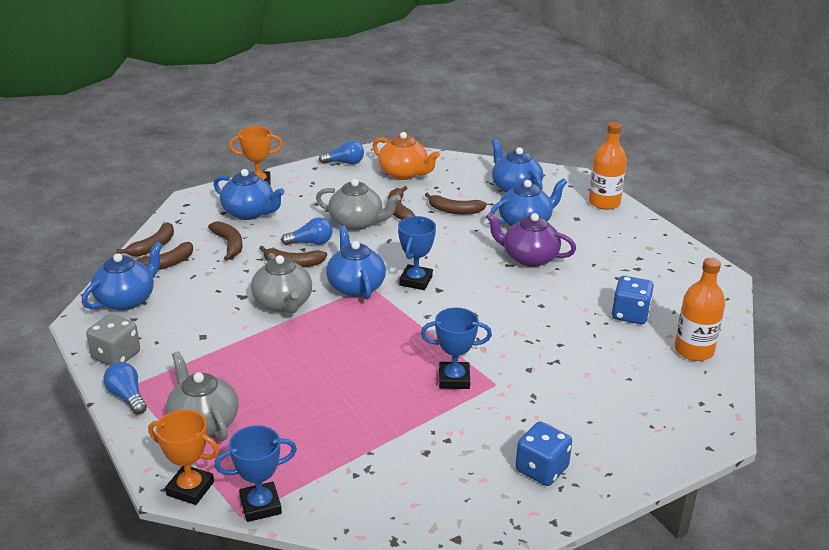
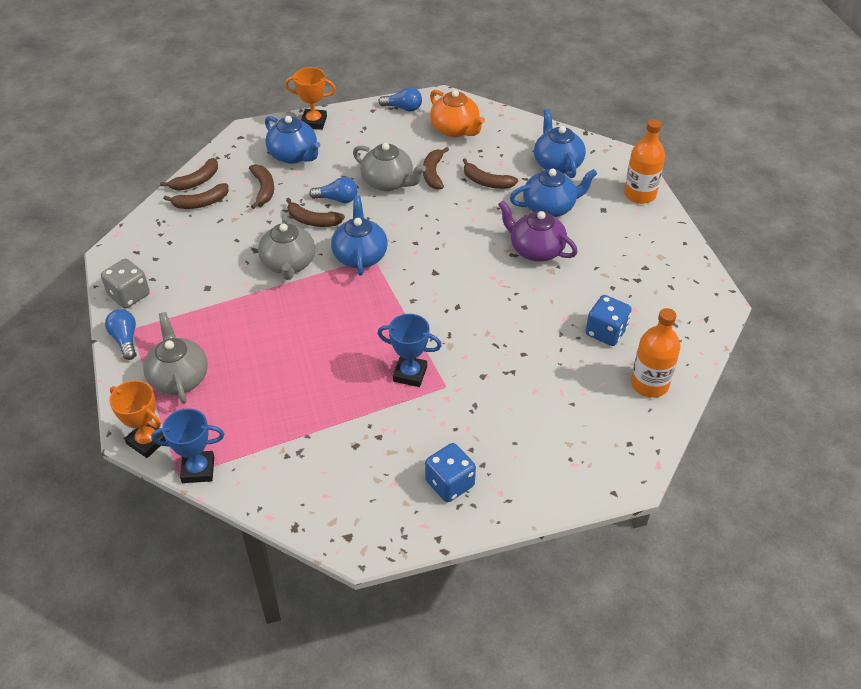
camera: 15 degrees right, 15 degrees up
blue teapot [82,242,163,311] -> none
blue trophy [398,216,436,290] -> none

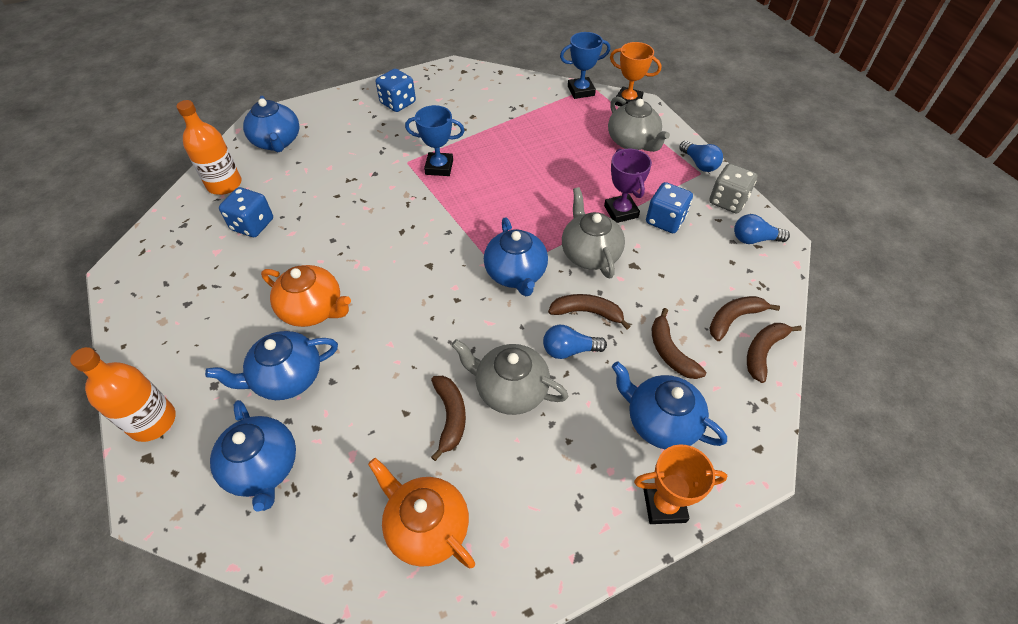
camera: 170 degrees right, 5 degrees up
blue light bulb [378,87,422,111] -> blue light bulb moved to [734,214,790,244]
brown banana [463,158,518,189] -> none
purple teapot [498,201,578,262] -> orange teapot [261,265,351,327]
none -> blue teapot [243,96,299,152]
none -> purple trophy [604,149,652,223]
none -> blue dice [646,182,693,233]

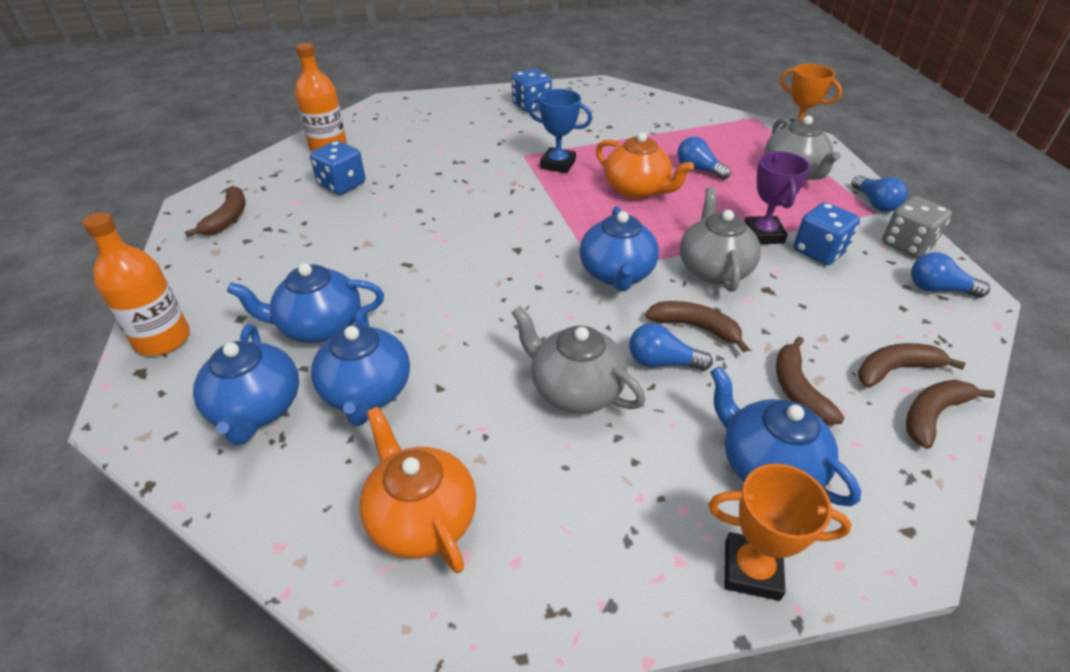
camera: 15 degrees right, 10 degrees down
blue teapot [243,96,299,152] -> blue teapot moved to [311,309,410,426]
orange teapot [261,265,351,327] -> orange teapot moved to [596,132,694,199]
brown banana [431,376,466,461] -> brown banana moved to [185,186,246,237]
blue trophy [560,32,610,99] -> none
none -> blue light bulb [677,137,731,180]

